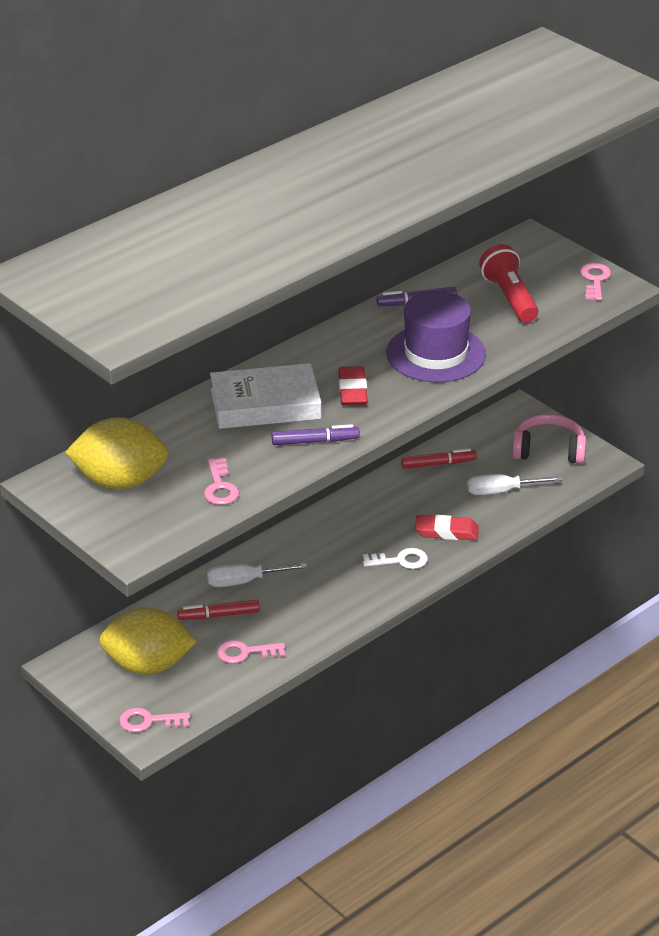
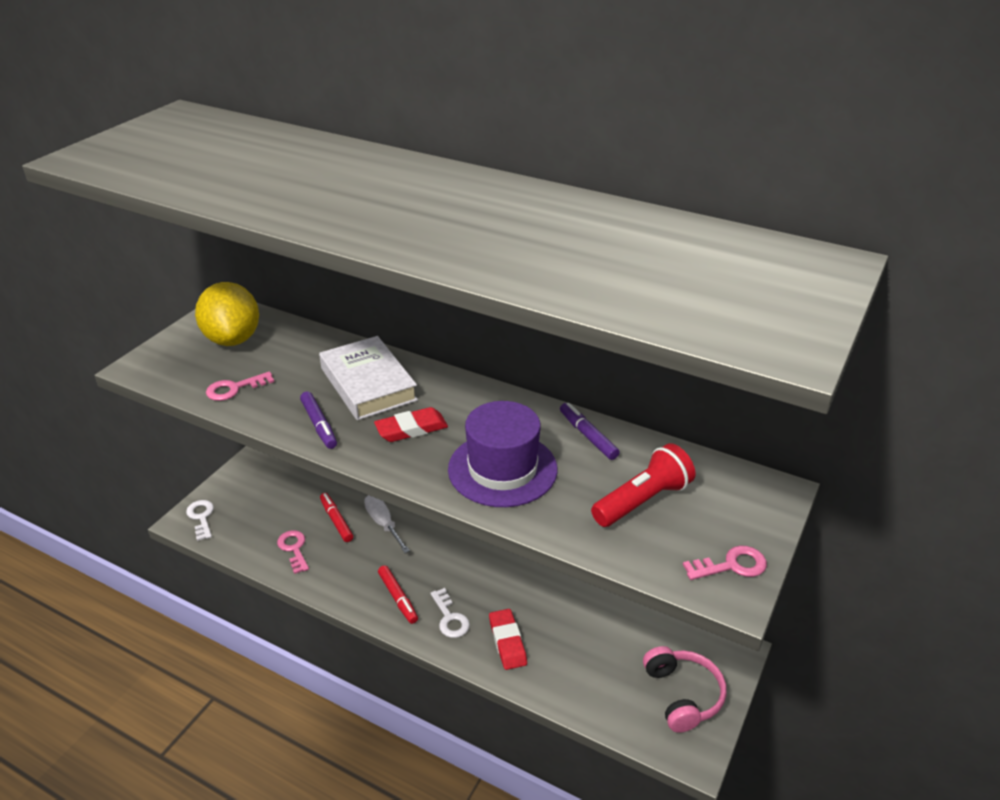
camera: 70 degrees right, 0 degrees up
yellow lemon [99,607,197,675] -> none
pink key [119,708,190,732] -> white key [186,500,214,541]
red marker [401,448,477,469] -> red marker moved to [378,565,418,624]
white screwdriver [467,474,562,495] -> none

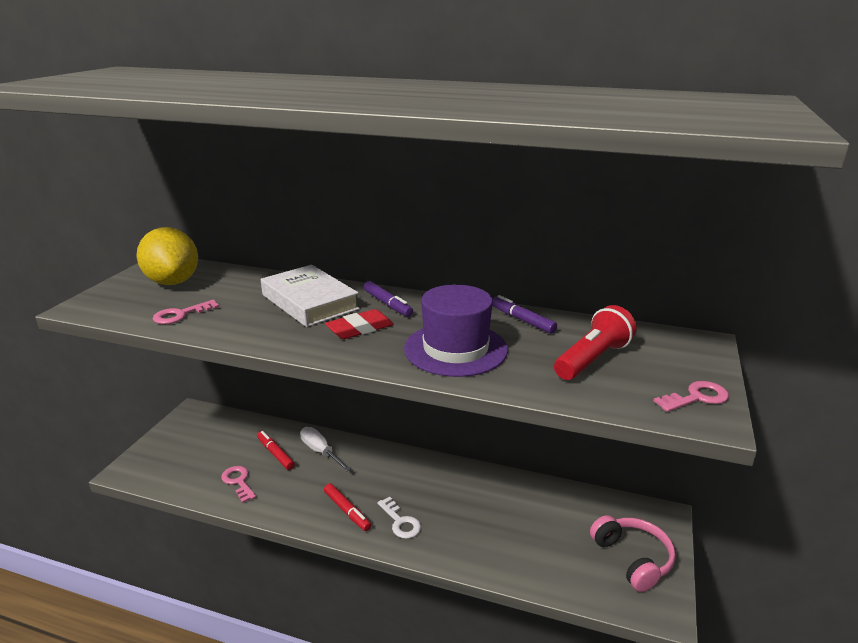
camera: 10 degrees left, 10 degrees down
white key [186,500,214,541] -> none
purple marker [300,391,337,449] -> purple marker moved to [364,281,413,317]
red eraser [489,609,527,670] -> none

